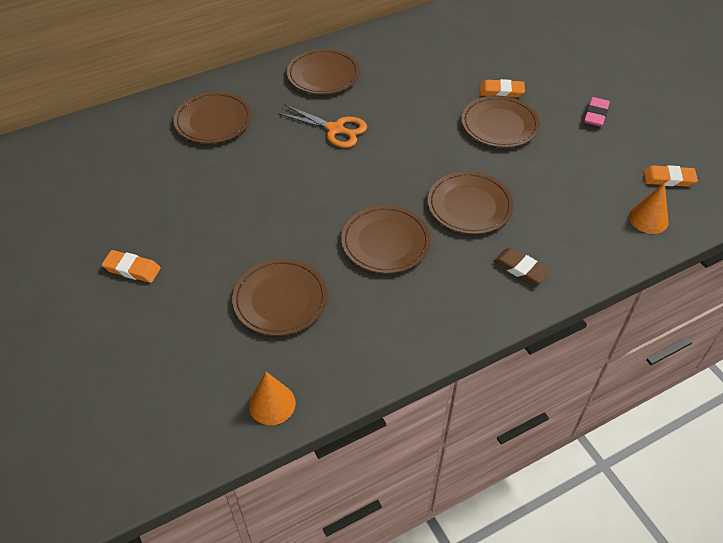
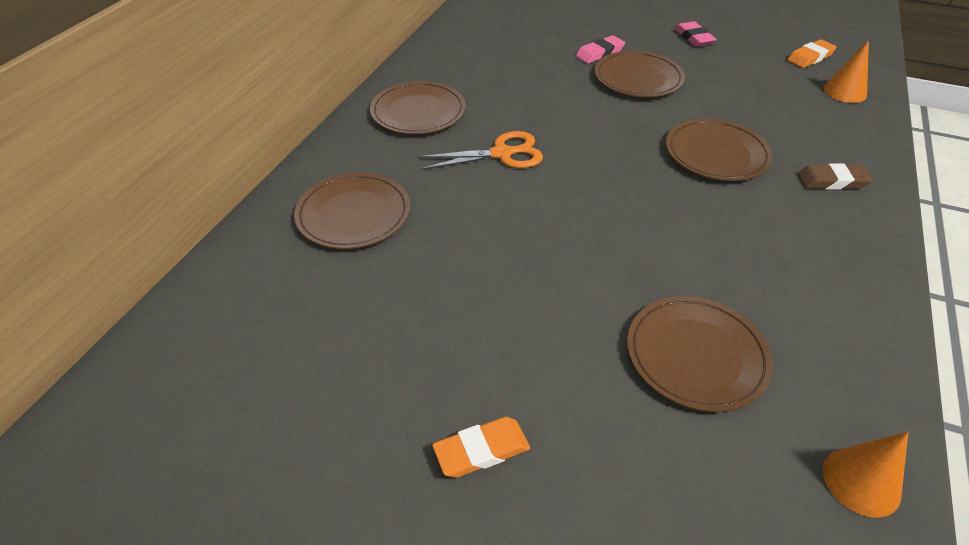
camera: 40 degrees left, 5 degrees down
brown plate [341,205,431,274] -> none
orange eraser [480,79,525,98] -> pink eraser [576,35,625,64]

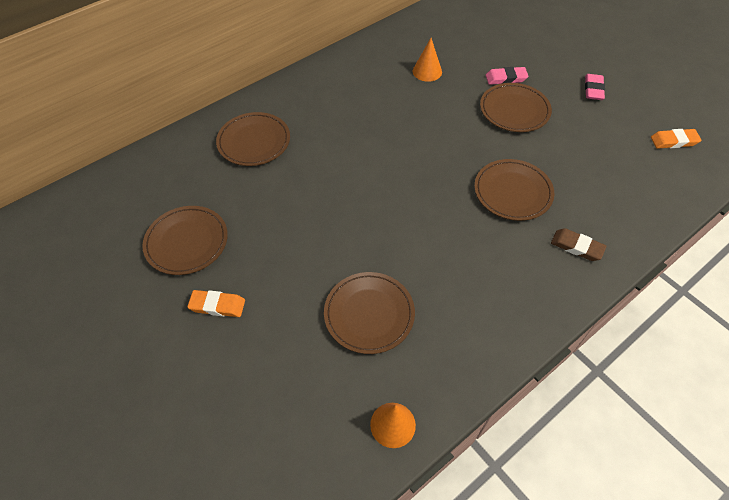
camera: 30 degrees right, 10 degrees up
brown plate [370,81,466,134] -> brown plate moved to [142,206,228,275]
orange scissors [418,131,543,170] -> none
orange cone [823,40,869,103] -> orange cone moved to [413,38,442,82]

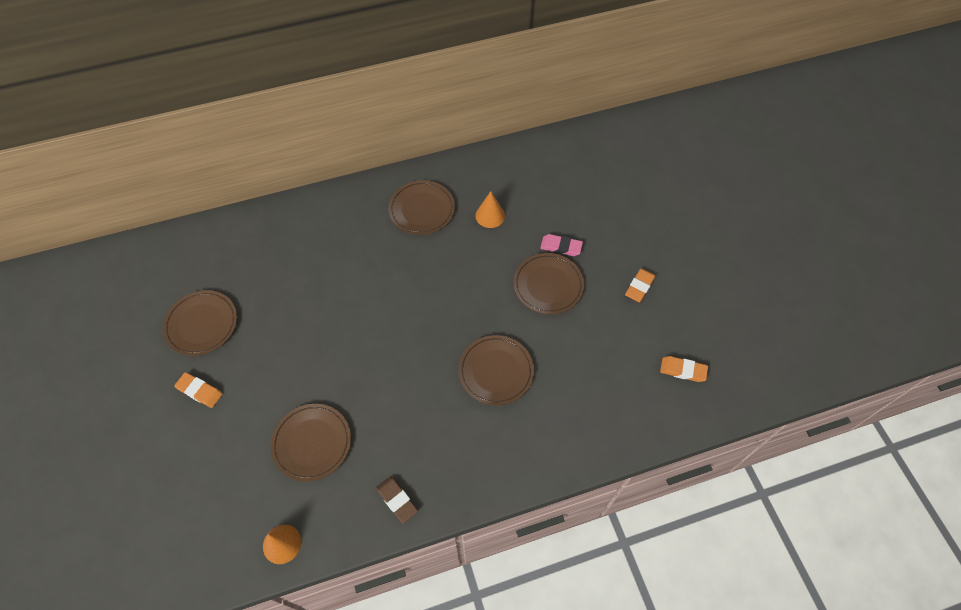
camera: 20 degrees right, 5 degrees up
brown plate [216,112,290,166] -> brown plate moved to [389,180,455,235]
brown eraser [551,228,607,261] -> brown eraser moved to [376,476,418,524]
pink eraser [585,74,605,100] -> orange eraser [625,268,656,302]

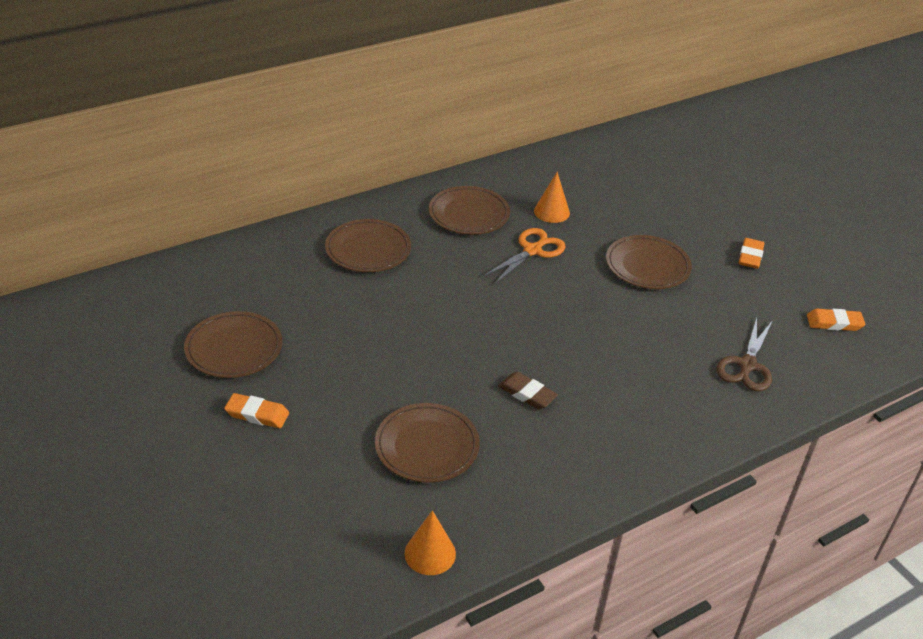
camera: 15 degrees left, 20 degrees down
brown eraser [376,476,418,524] -> brown eraser moved to [498,372,558,410]
brown plate [458,335,534,405] -> brown plate moved to [325,219,411,272]
pink eraser [540,234,583,256] -> none
none -> orange scissors [483,228,566,285]
none -> brown scissors [716,318,773,391]

